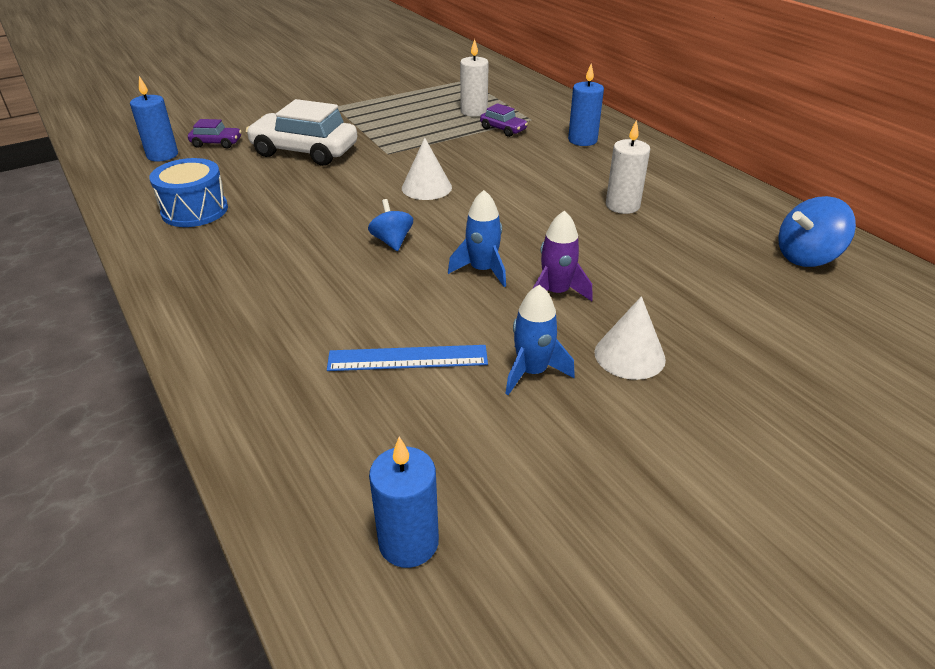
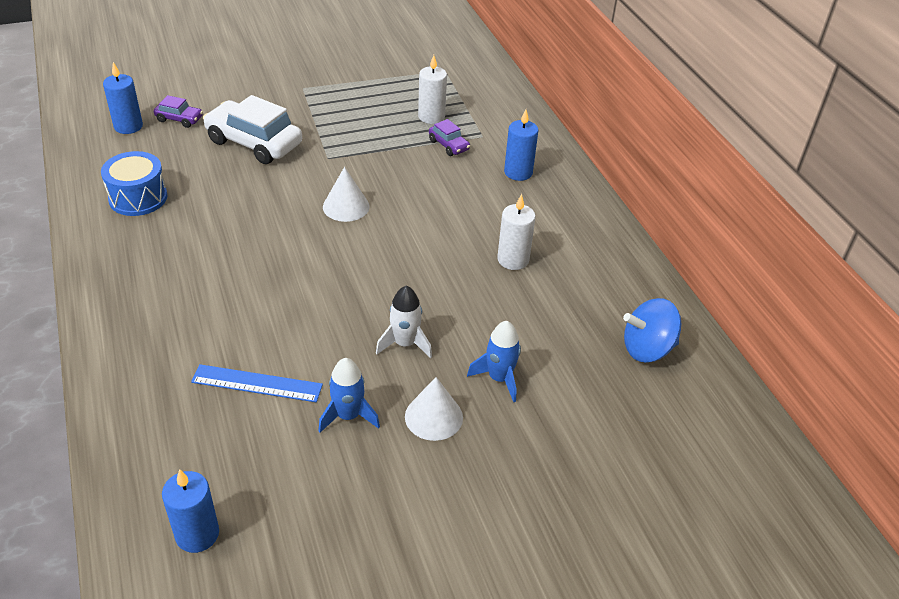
camera: 10 degrees right, 5 degrees up
blue spinning top [368,199,413,251] -> none
blue rocket [448,190,506,287] -> blue rocket moved to [467,321,521,402]
purple rocket [532,210,593,301] -> white rocket [376,286,432,358]

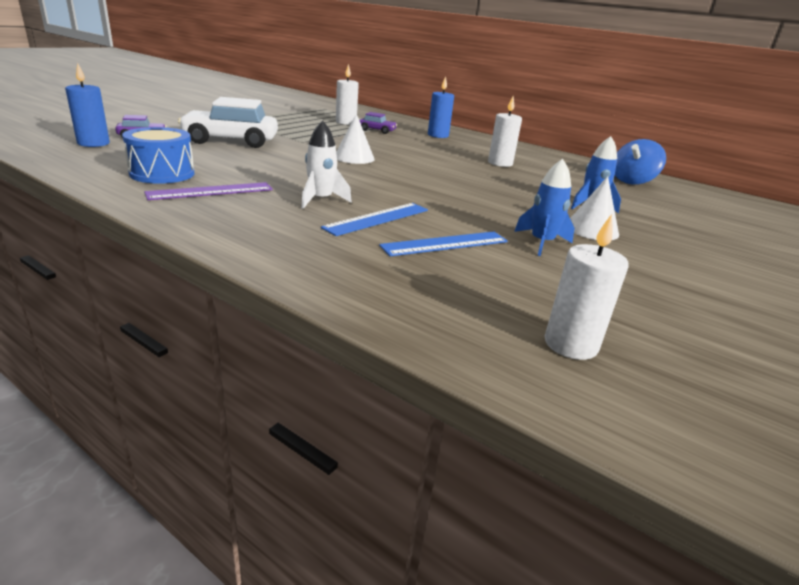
camera: 35 degrees left, 15 degrees down
blue candle [162,469,219,553] -> white candle [545,214,629,360]
white rocket [376,286,432,358] -> white rocket moved to [301,120,352,209]
none -> purple ruler [144,182,273,200]
none -> blue ruler [321,203,428,236]

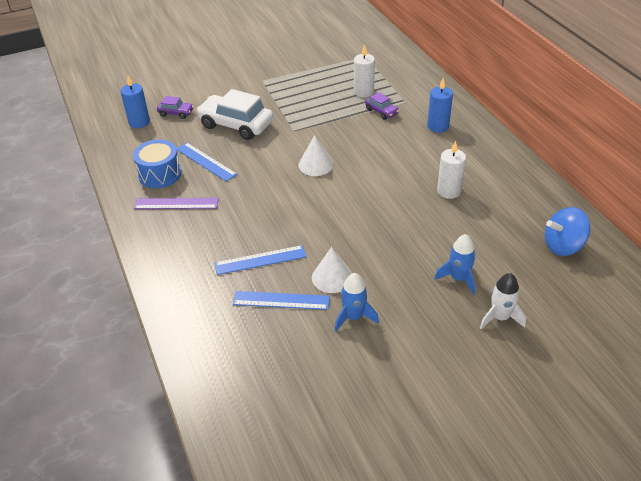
camera: 35 degrees right, 15 degrees up
white rocket [301,120,352,209] -> white rocket moved to [480,273,526,329]
white candle [545,214,629,360] -> none
white cone [570,176,619,240] -> white cone moved to [312,247,352,293]
none -> blue ruler [177,142,237,182]

